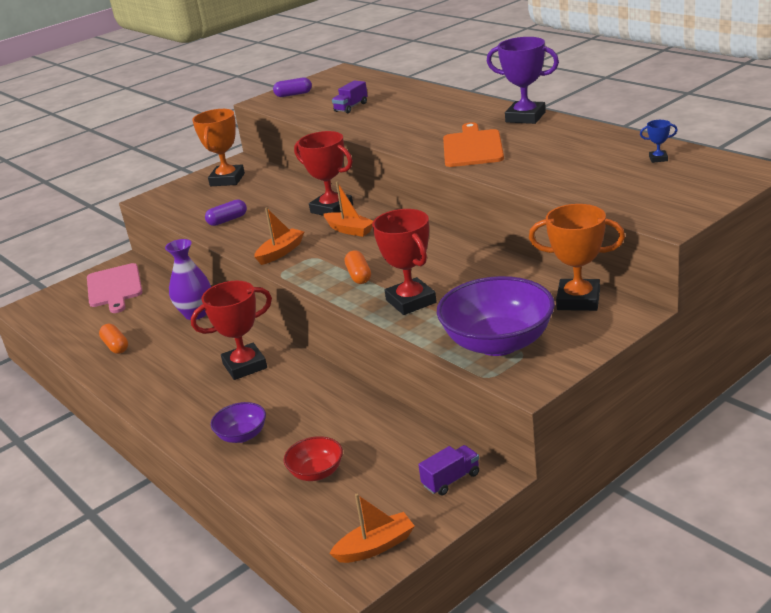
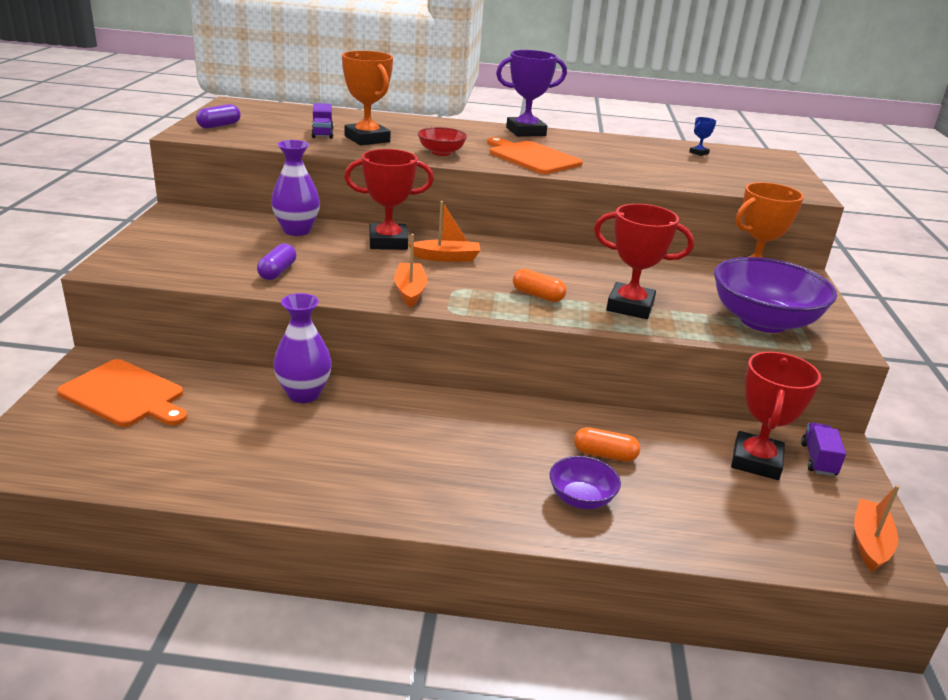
camera: 50 degrees left, 0 degrees up
pink cutting board [87,263,143,313] -> orange cutting board [57,359,187,427]
orange capsule [99,324,128,354] -> orange capsule moved to [574,427,640,462]
red trophy [191,281,272,380] -> red trophy moved to [731,352,821,480]
orange trophy [192,109,245,186] -> orange trophy moved to [342,51,393,145]
red bowl [284,436,343,481] -> red bowl moved to [418,127,467,156]
none -> purple vase [271,140,320,236]

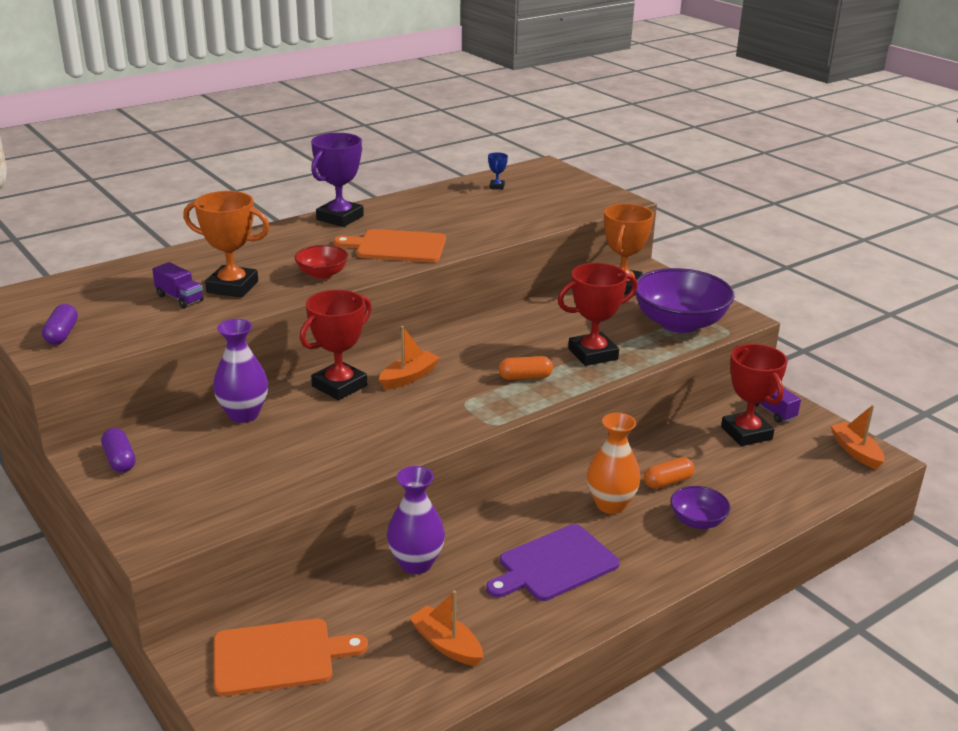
camera: 40 degrees left, 0 degrees up
purple capsule [257,244,296,280] -> purple capsule moved to [101,428,136,473]
orange boat [394,234,427,307] -> orange boat moved to [409,590,483,666]
none -> purple cutting board [486,524,619,601]
none -> orange vase [587,413,641,514]

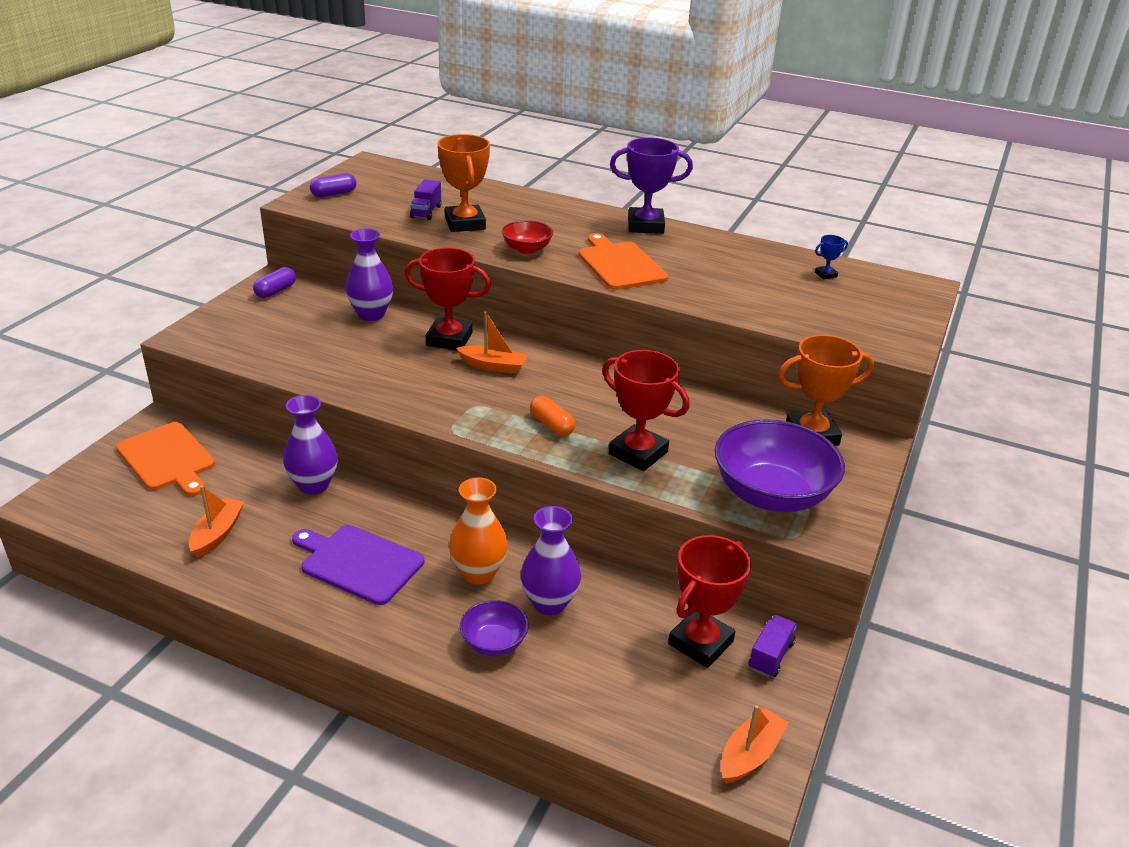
camera: 60 degrees right, 5 degrees up
orange capsule [644,457,695,489] -> purple vase [521,506,581,615]

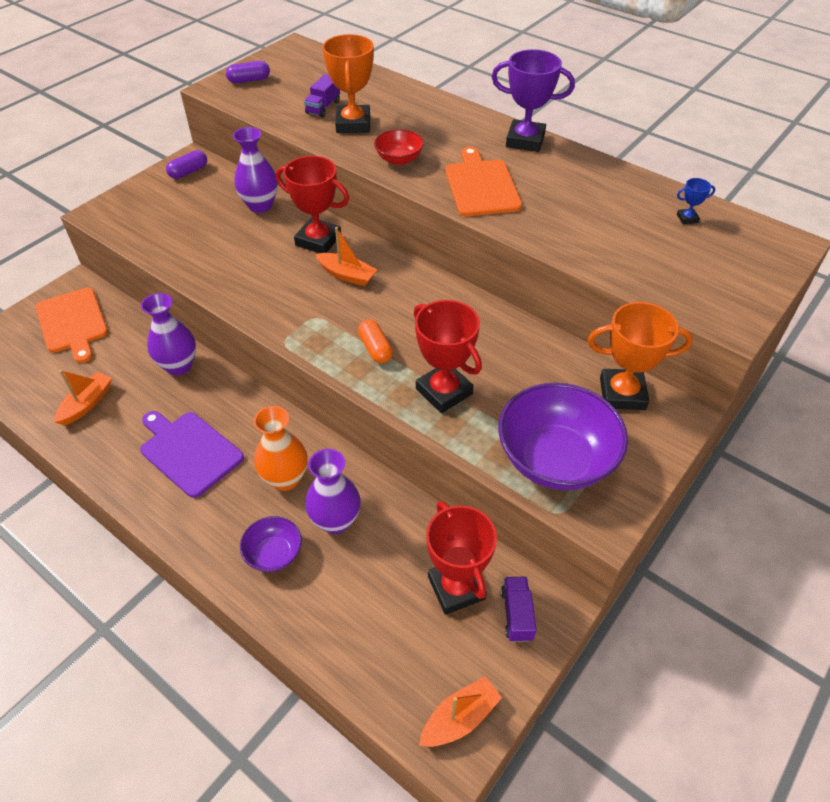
camera: 15 degrees right, 15 degrees up
red trophy [668,535,751,668] -> red trophy turned 75 degrees counterclockwise [426,501,497,615]
purple truck [749,615,797,677] -> purple truck turned 45 degrees counterclockwise [501,577,537,642]

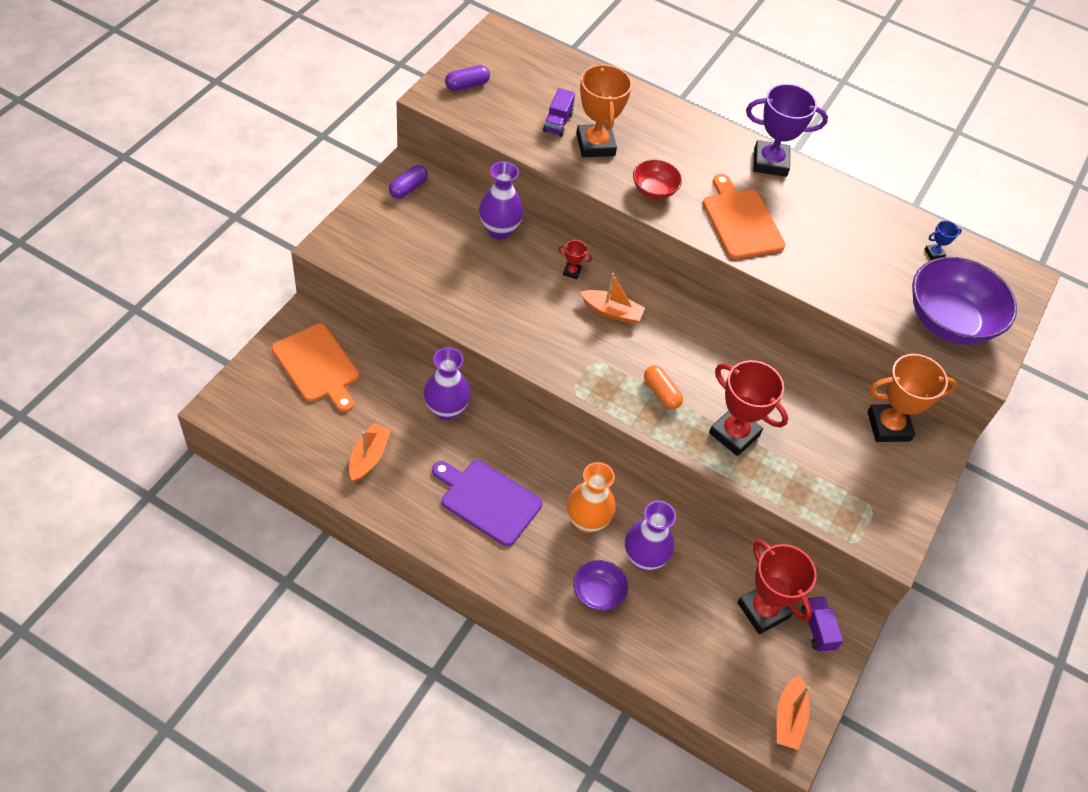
camera: 15 degrees left, 5 degrees up
red trophy [276,156,349,253] -> red trophy [558,240,592,279], size x0.44
orange boat [419,677,502,747] -> orange boat turned 150 degrees clockwise [777,675,810,750]
purple bowl [498,383,628,490] -> purple bowl moved to [912,257,1017,345]

